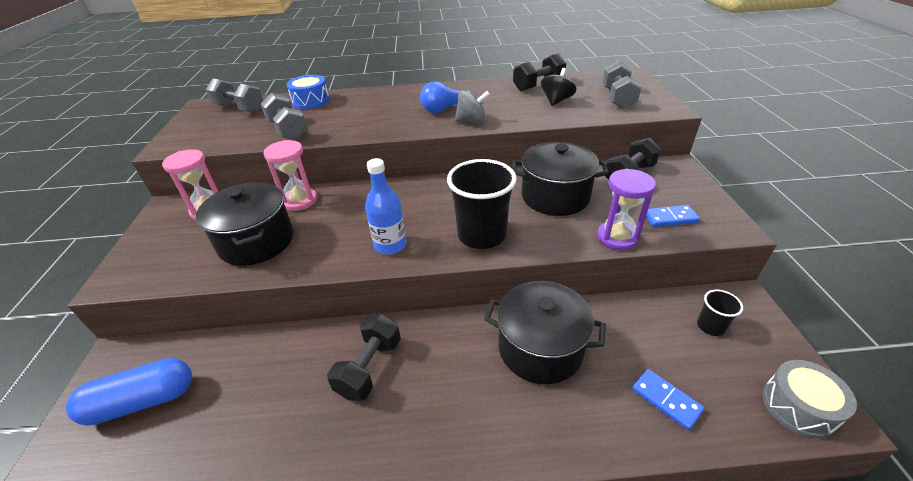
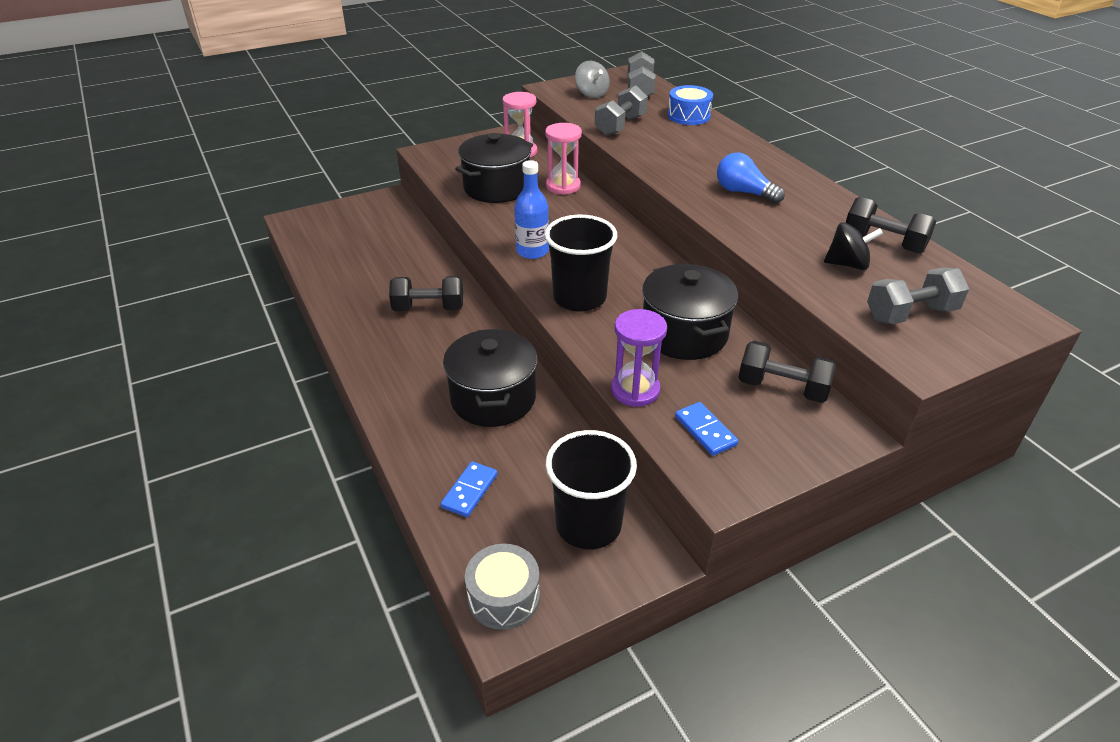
camera: 65 degrees right, 0 degrees up
blue capsule [66,358,192,425] -> none
grey spinning top [455,90,490,123] -> grey spinning top moved to [575,61,610,98]
black cup [697,290,743,336] -> black cup [546,430,637,549], size x2.06

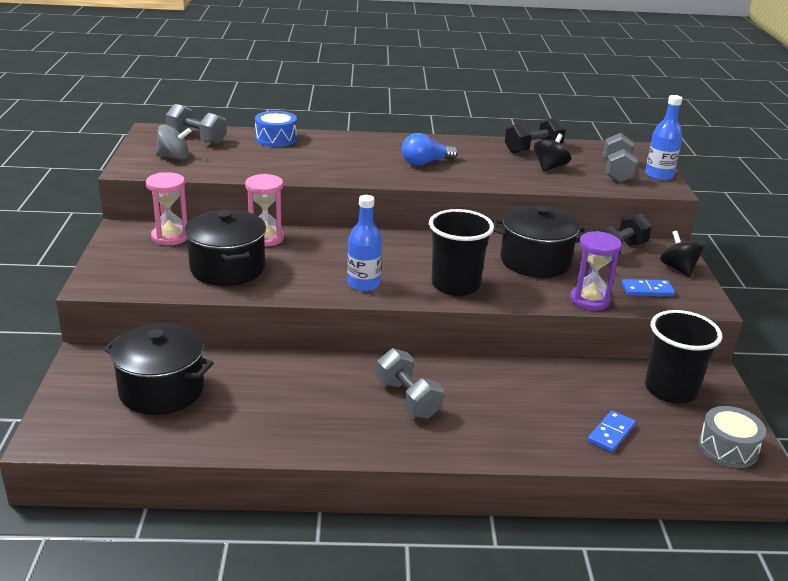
camera: 65 degrees left, 10 degrees down
black dumbbell [389,276,463,311] -> none
blue domino [441,461,497,517] -> blue domino turned 75 degrees clockwise [587,410,636,453]
black pot [443,329,538,427] -> black pot moved to [103,323,214,415]
grey dumbbell [595,86,648,136] -> grey dumbbell moved to [377,348,444,419]
none -> blue bottle [645,95,683,180]
none -> black spinning top [660,231,704,277]

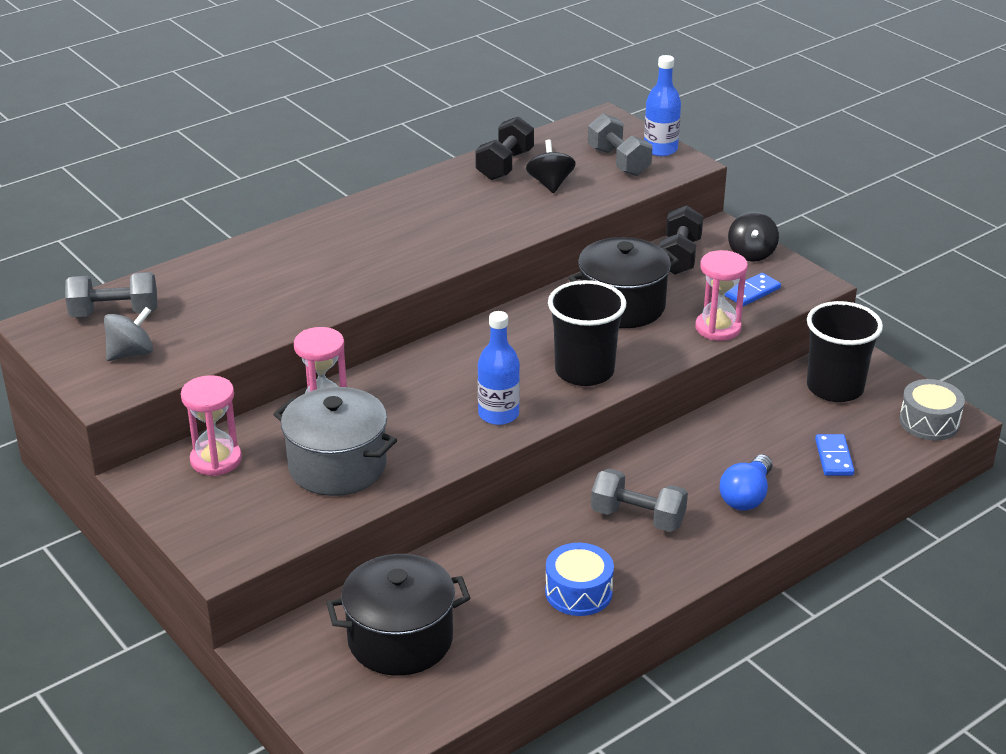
camera: 35 degrees left, 5 degrees up
black pot [184,210,266,286] -> grey pot [273,387,397,496]
blue drum [255,111,297,147] -> blue drum moved to [545,543,614,616]
blue light bulb [402,133,458,166] -> blue light bulb moved to [720,455,772,511]
purple hourglass [570,231,622,310] -> pink hourglass [695,250,748,341]
black spinning top [660,231,704,277] -> black spinning top turned 120 degrees counterclockwise [728,212,779,262]

